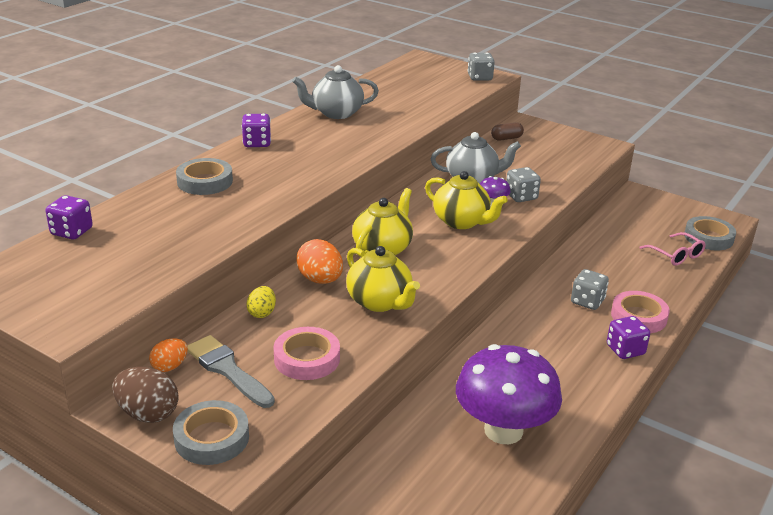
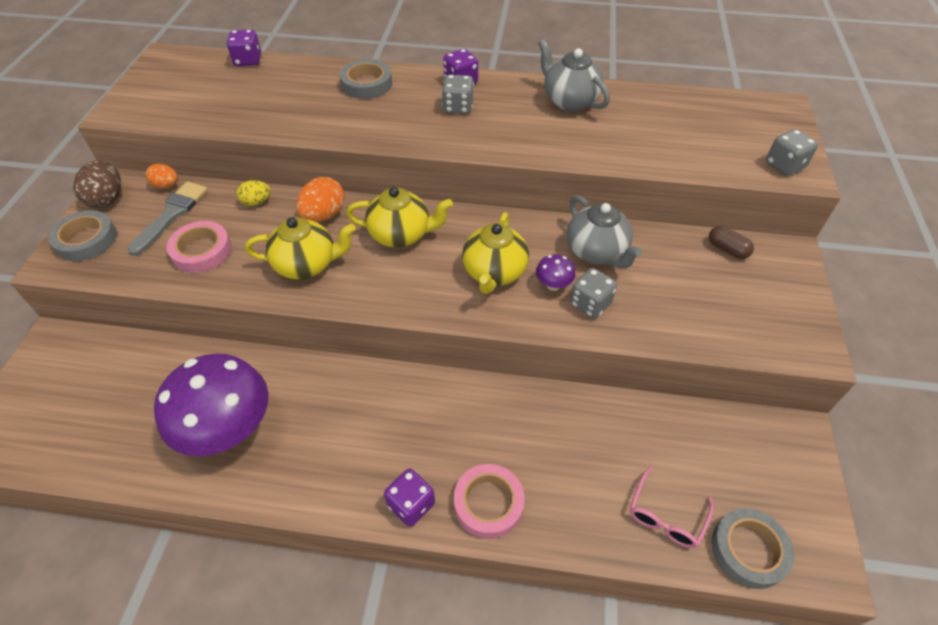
camera: 65 degrees right, 20 degrees up
yellow teapot [346,246,420,312] -> yellow teapot turned 120 degrees counterclockwise [245,217,356,279]
grey dice [571,269,609,310] -> grey dice moved to [442,75,474,114]

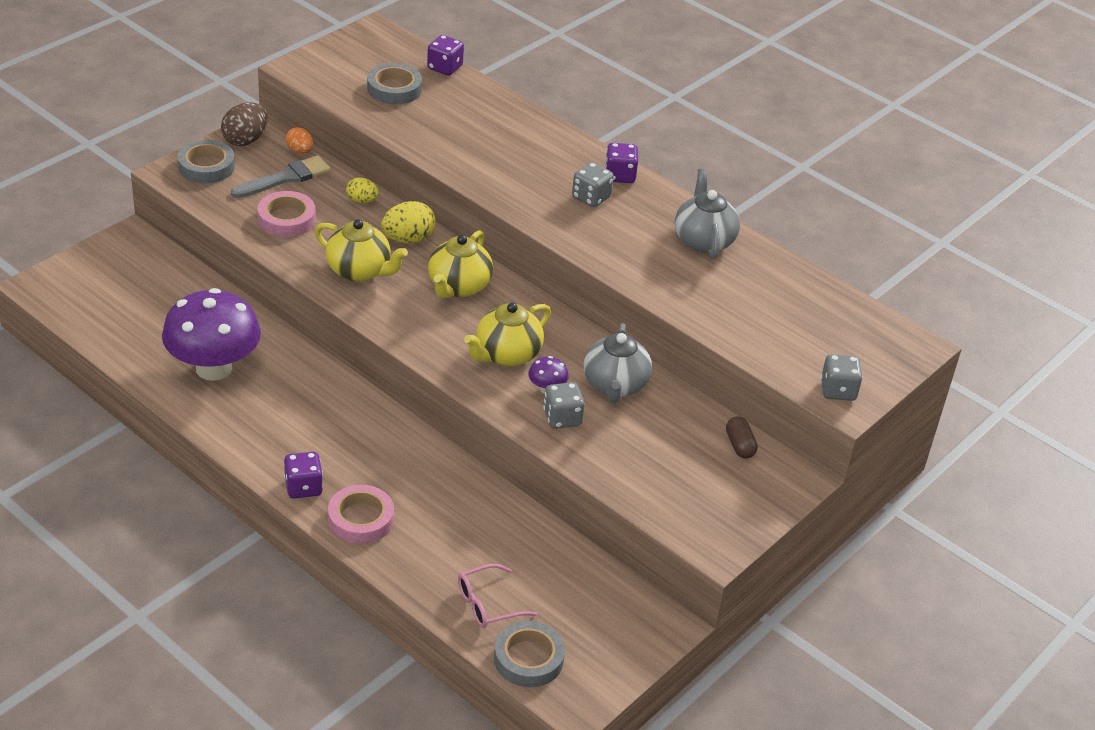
camera: 30 degrees right, 10 degrees down
orange egg [296,177,345,222] -> yellow egg [381,201,436,244]
grey tape [339,59,392,99] -> grey tape moved to [367,63,422,104]
yellow teapot [346,187,453,247] -> yellow teapot turned 75 degrees clockwise [428,230,493,298]

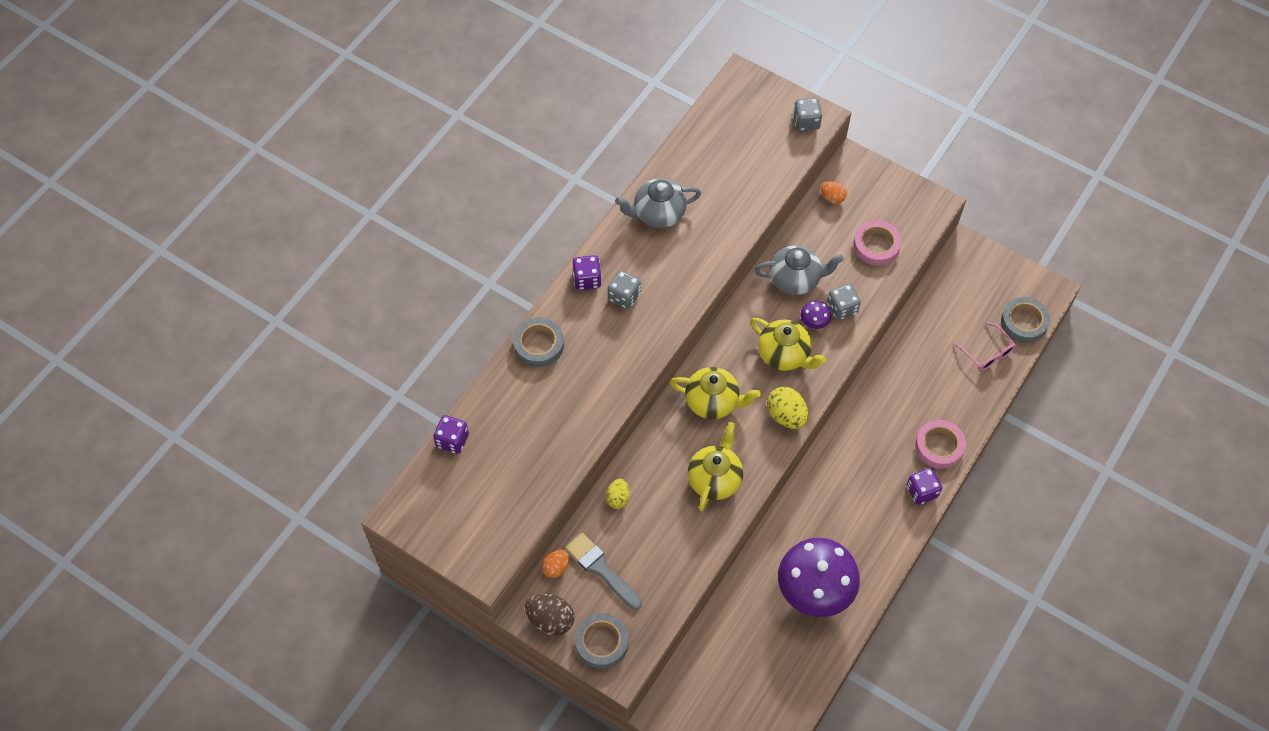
camera: 95 degrees left, 20 degrees up
pink tape [257,191,316,237] -> pink tape moved to [853,220,902,266]
grey tape [367,63,422,104] -> grey tape moved to [513,317,564,367]
yellow egg [381,201,436,244] -> yellow egg moved to [767,387,808,429]
brown capsule [726,417,758,458] -> orange egg [820,181,847,204]

